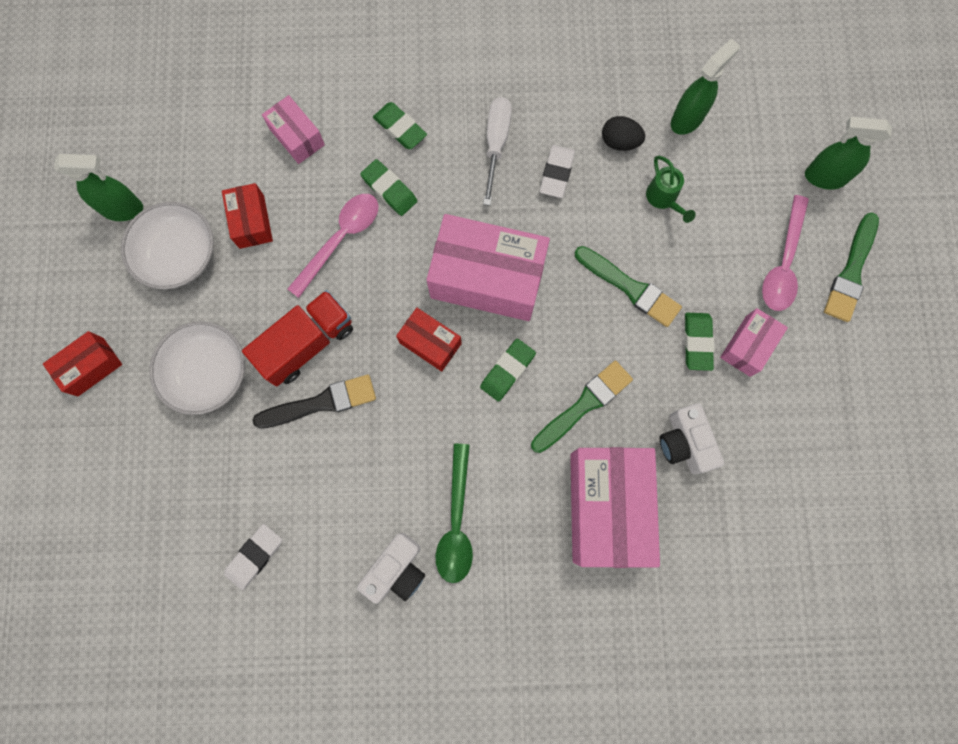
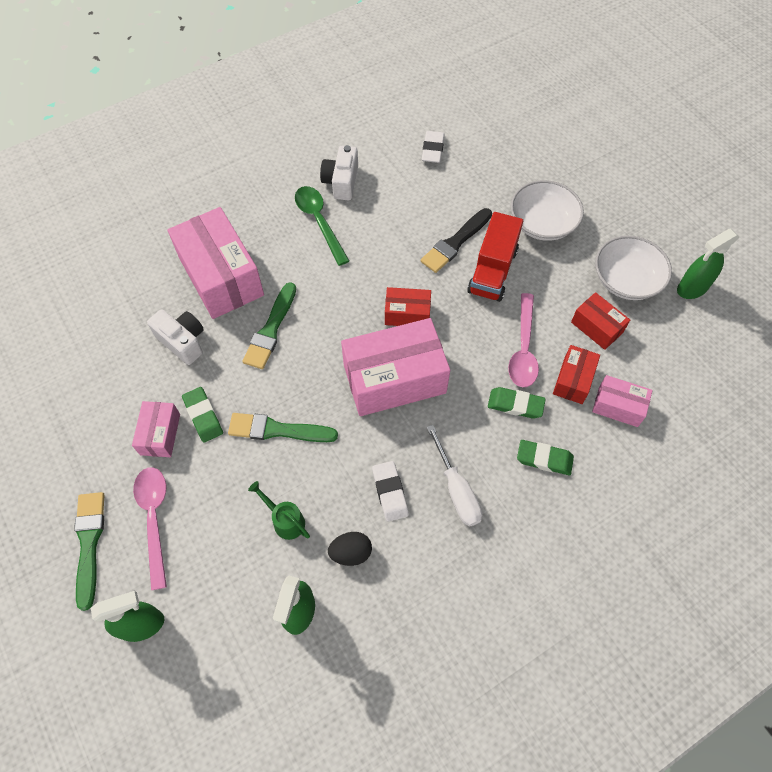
camera: 150 degrees right, 15 degrees down
red box [43,331,122,396] -> red box moved to [553,345,600,404]
green eraser [480,339,536,402] -> none

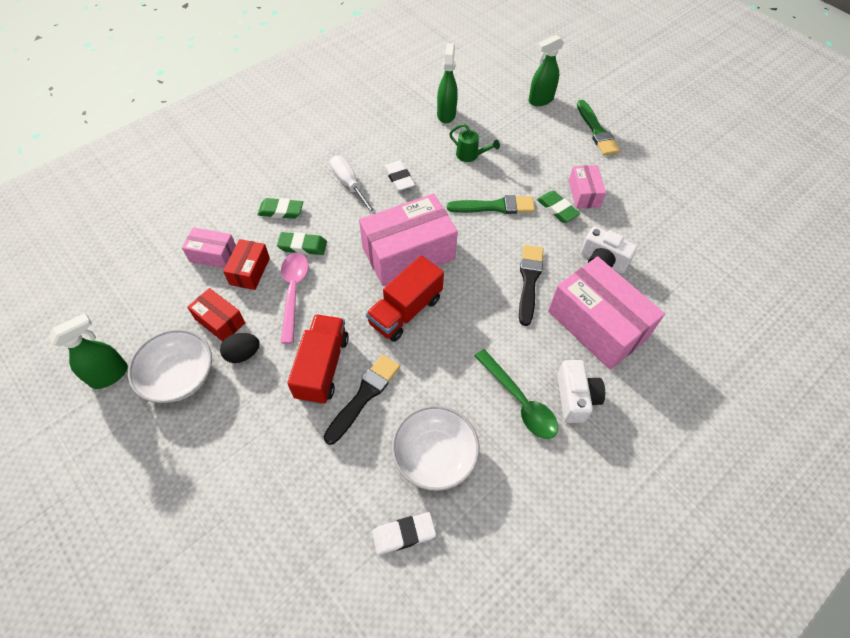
camera: 170 degrees right, 5 degrees down
pink spoon [133,467,167,590] -> none
green brush [242,282,296,369] -> black brush [519,245,544,326]
white camera [320,145,358,200] -> white camera moved to [557,360,605,423]
black egg [328,532,372,566] -> black egg moved to [220,333,260,363]
red box [385,287,431,326] -> red truck [366,255,444,342]
white eraser [422,131,445,163] -> white eraser turned 75 degrees clockwise [372,512,436,555]
white bowl [511,180,584,241] -> white bowl moved to [392,405,479,491]

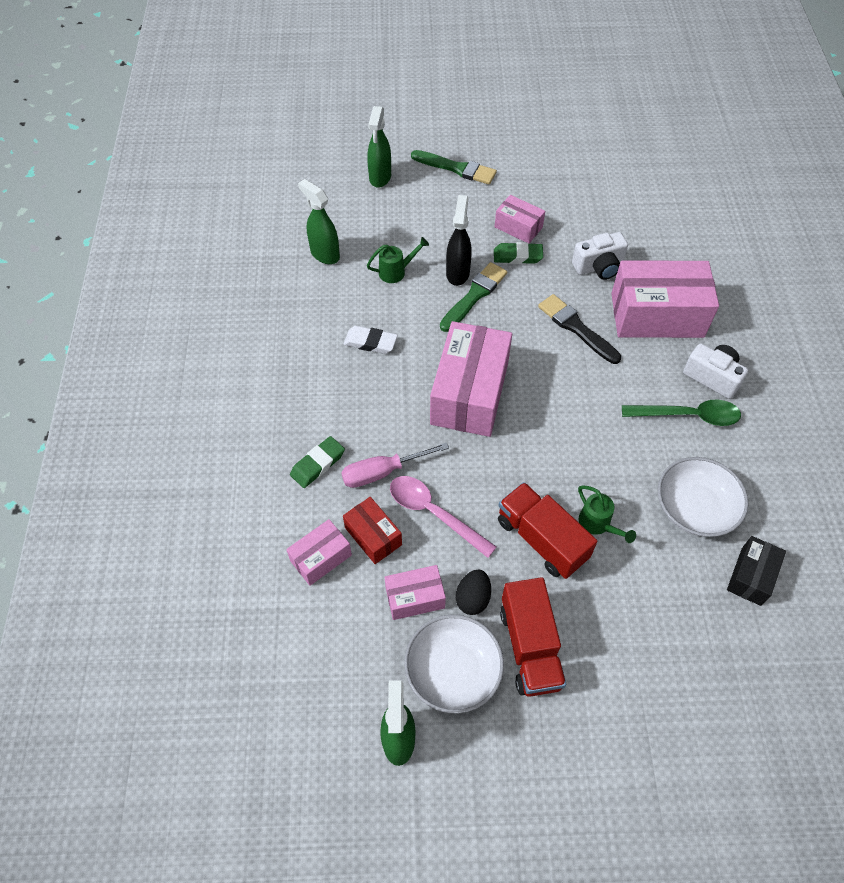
camera: 50 degrees left, 0 degrees up
red box [187,288,245,342] -> pink box [385,565,446,620]
green eraser [277,232,327,255] -> pink screwdriver [341,442,449,488]
black brush [323,354,400,445] -> green watering can [578,485,636,543]
white screwdriver [330,156,377,215] -> none
red truck [366,255,444,342] -> red truck moved to [500,577,566,697]
white eraser [372,512,436,555] -> black box [727,536,786,606]
none -> black spray bottle [446,195,472,286]

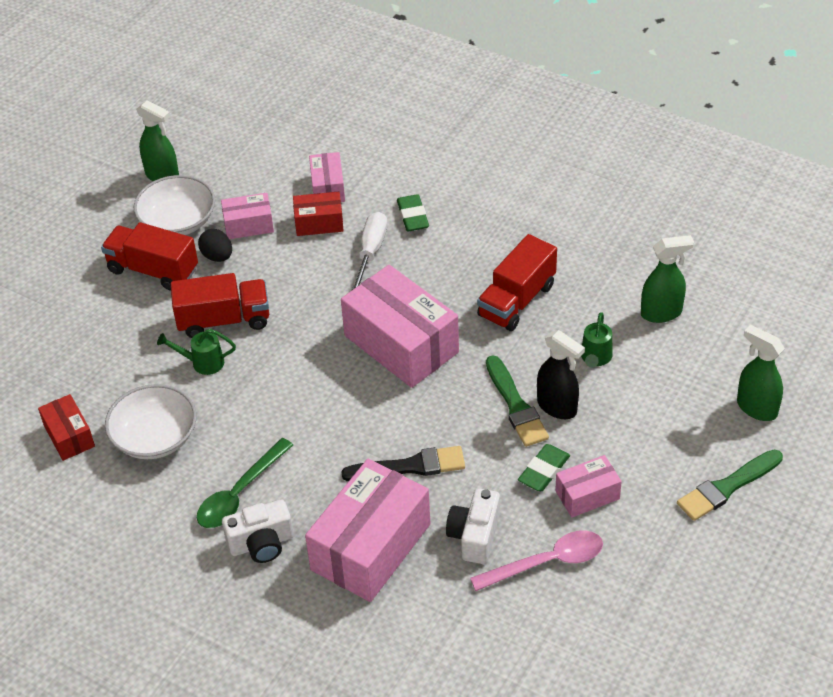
camera: 125 degrees right, 10 degrees down
pink screwdriver [341,442,449,488] -> white screwdriver [352,212,388,290]
white eraser [343,326,398,354] -> red truck [477,234,557,331]
pink box [385,565,446,620] -> pink box turned 60 degrees clockwise [221,193,274,239]
pink spoon [390,476,496,558] -> pink spoon moved to [470,531,603,591]
black box [727,536,786,606] -> red box [38,394,95,461]

